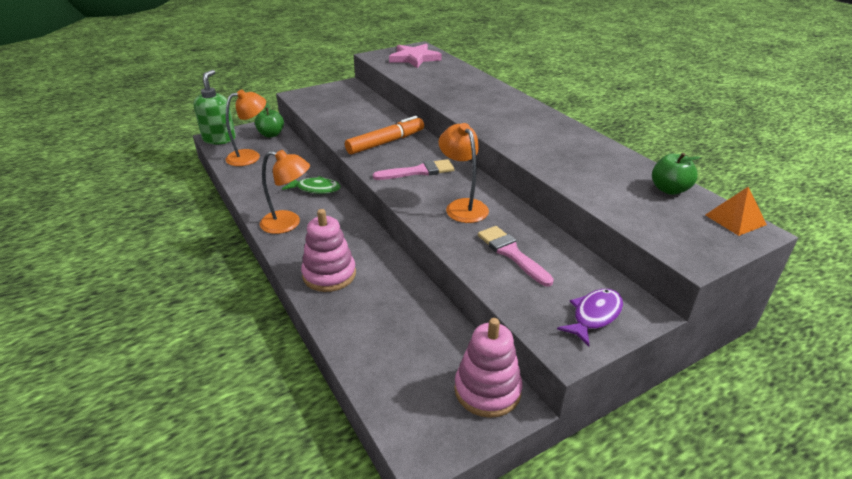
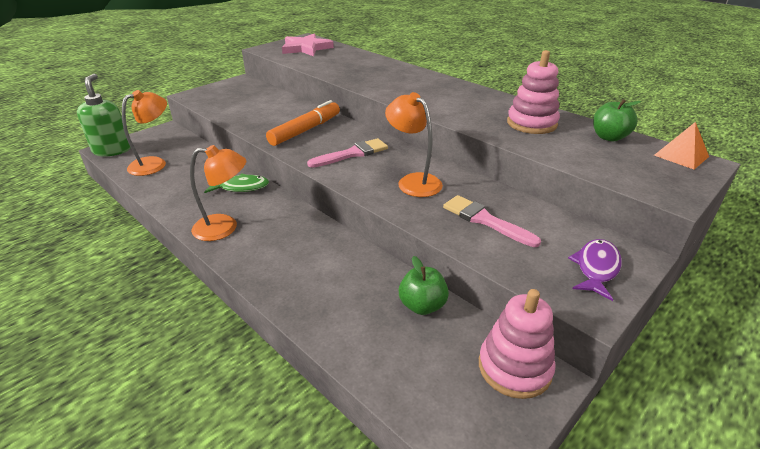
camera: 15 degrees left, 0 degrees up
green apple [255,103,284,137] -> green apple moved to [399,256,449,315]
pink stacking toy [301,209,356,292] -> pink stacking toy moved to [507,50,560,134]

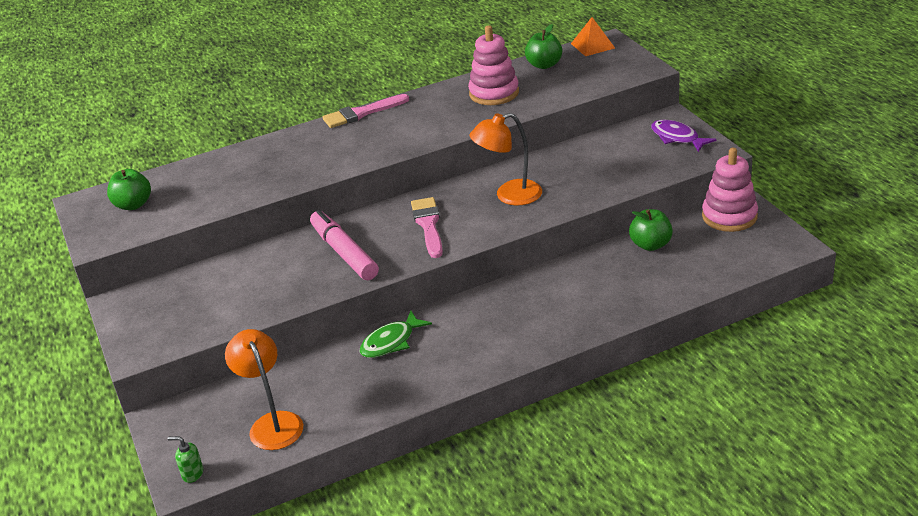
camera: 65 degrees left, 0 degrees up
green soap dispenser [77,74,131,156] -> green soap dispenser [168,436,203,483], size x0.43
orange lamp [190,145,246,241] -> none
green fish [204,173,269,193] -> green fish turned 150 degrees counterclockwise [360,311,432,358]
orange marker [266,100,340,146] -> pink marker [310,210,379,280]
pink star [282,34,334,56] -> green apple [107,169,151,210]
pink brush [443,195,541,247] -> pink brush moved to [322,94,409,128]

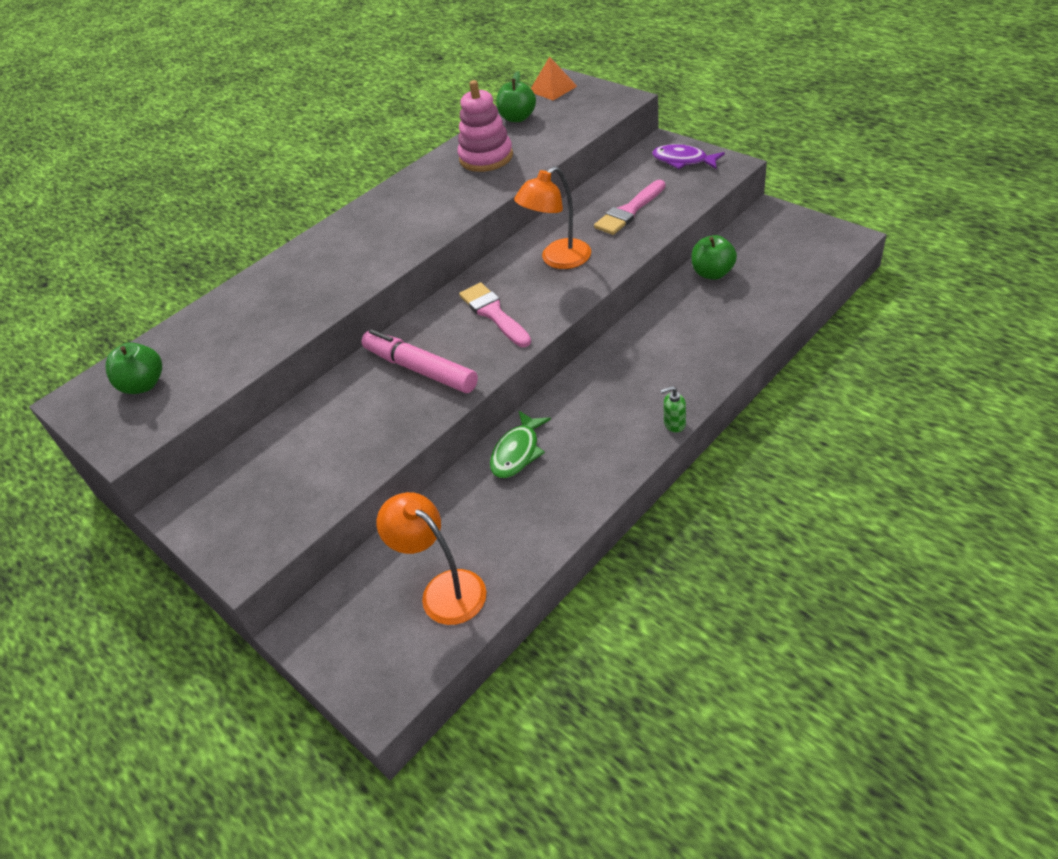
camera: 20 degrees left, 10 degrees up
green soap dispenser [168,436,203,483] -> green soap dispenser moved to [660,386,686,433]
pink brush [322,94,409,128] -> pink brush moved to [594,180,665,235]
pink stacking toy [702,148,758,232] -> none

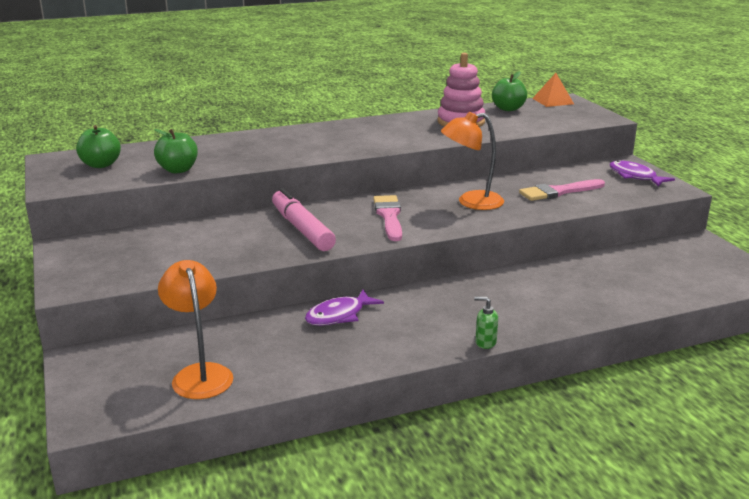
camera: 20 degrees right, 20 degrees down
green fish [490,411,551,478] -> purple fish [305,290,384,326]
green apple [691,235,737,280] -> green apple moved to [154,129,198,173]

